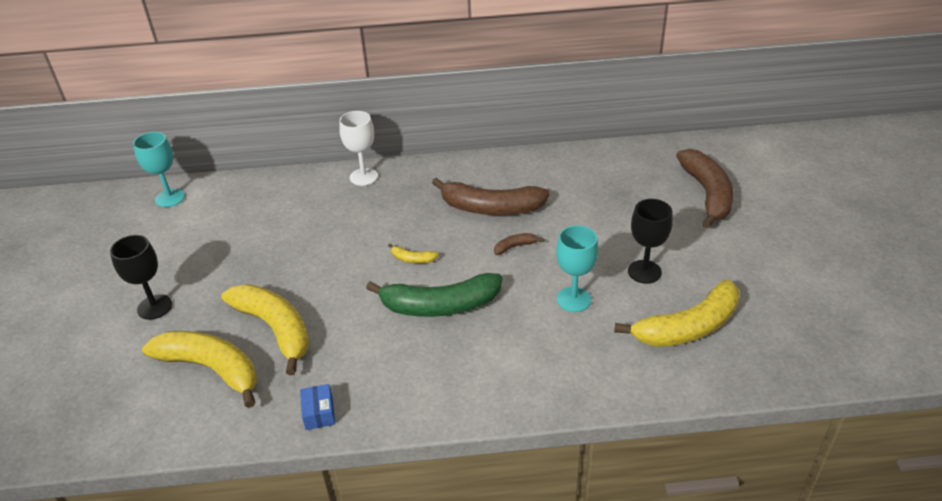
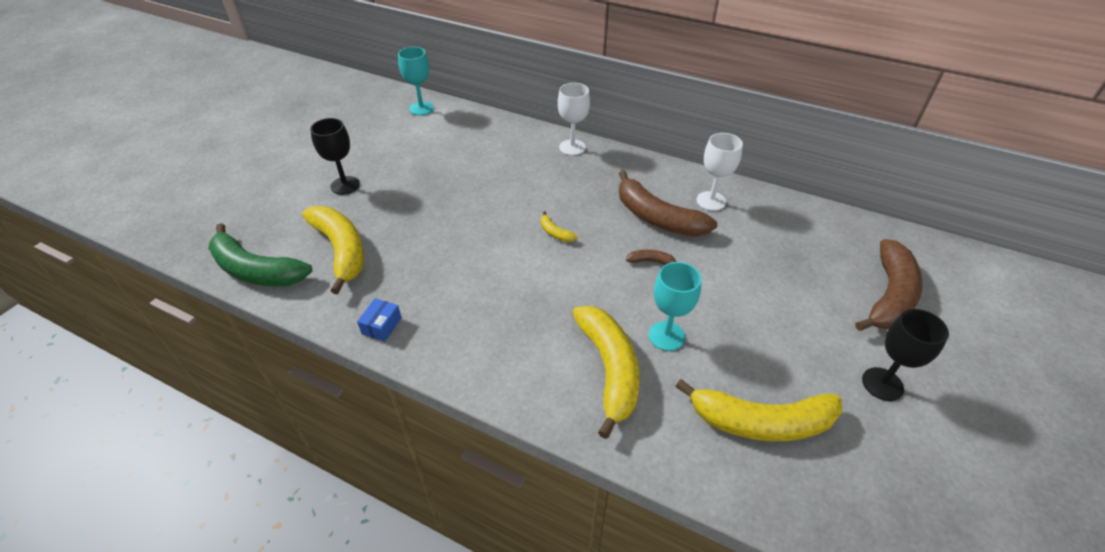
camera: 30 degrees right, 5 degrees up
yellow banana [221,284,309,375] -> yellow banana moved to [572,306,640,439]
green banana [366,273,502,317] -> green banana moved to [208,223,312,286]
black goblet [628,199,673,284] -> black goblet moved to [862,309,949,401]
none -> white goblet [697,133,743,211]

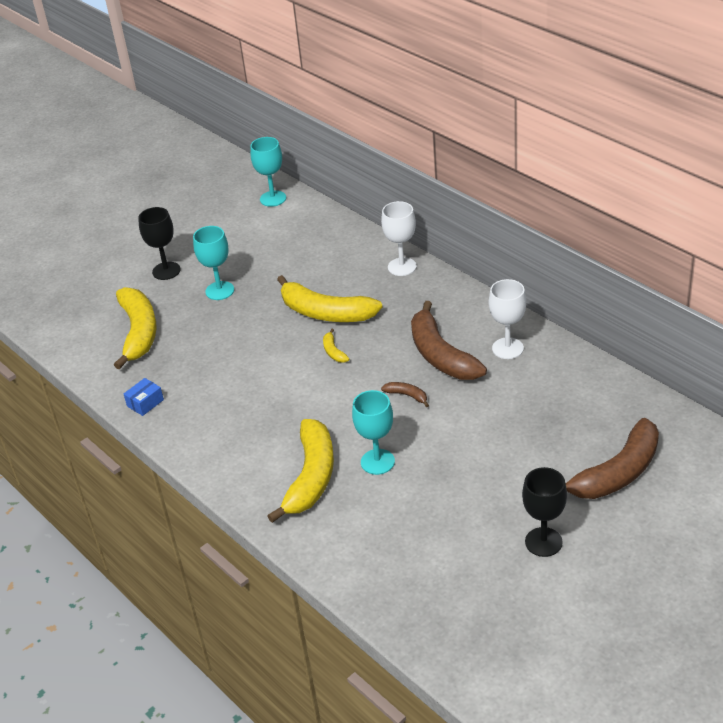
camera: 25 degrees right, 5 degrees down
green banana [208,223,312,286] -> none
yellow banana [675,379,842,441] -> yellow banana moved to [277,275,382,322]
none -> turquoise goblet [193,226,234,300]

